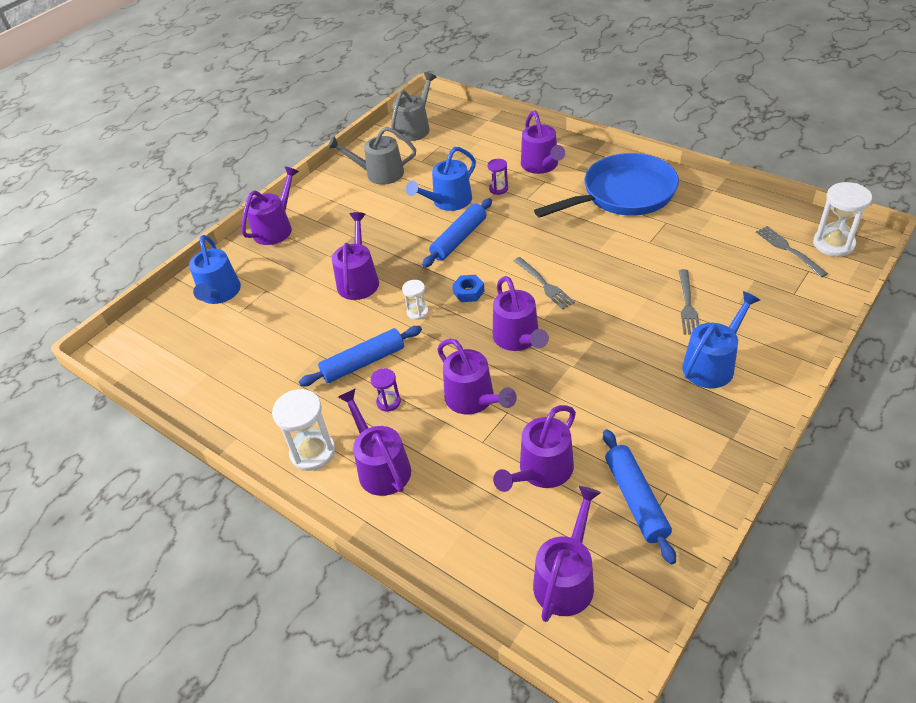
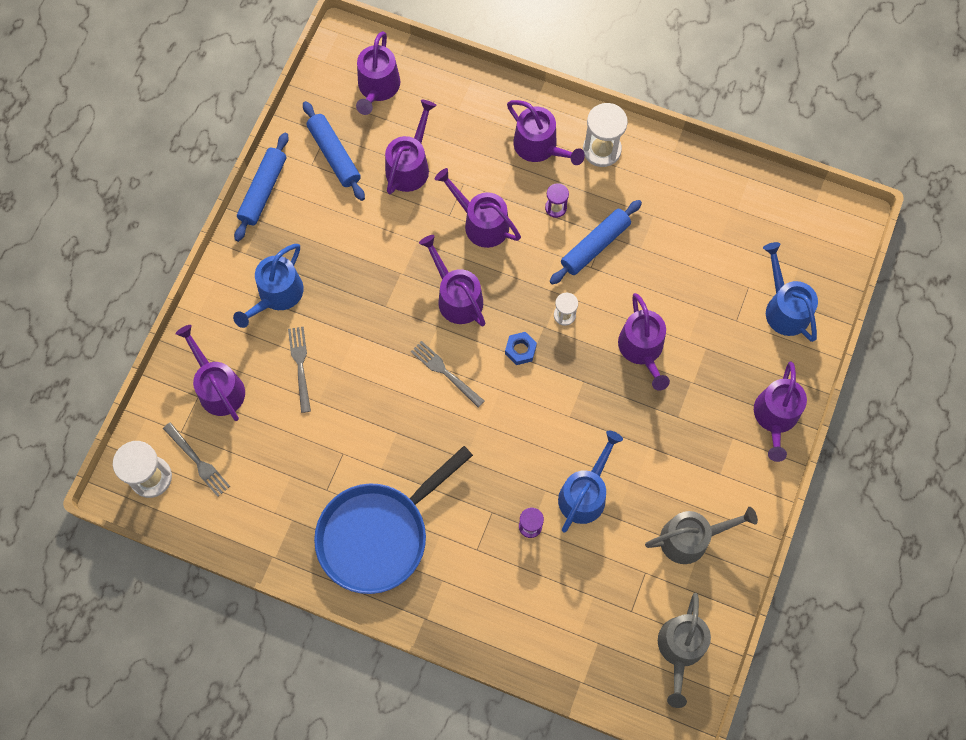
camera: 160 degrees right, 25 degrees up
blue rolling pin [422,198,492,268] -> blue rolling pin moved to [234,133,289,242]
purple watering can [521,110,565,174] -> purple watering can moved to [175,325,245,421]

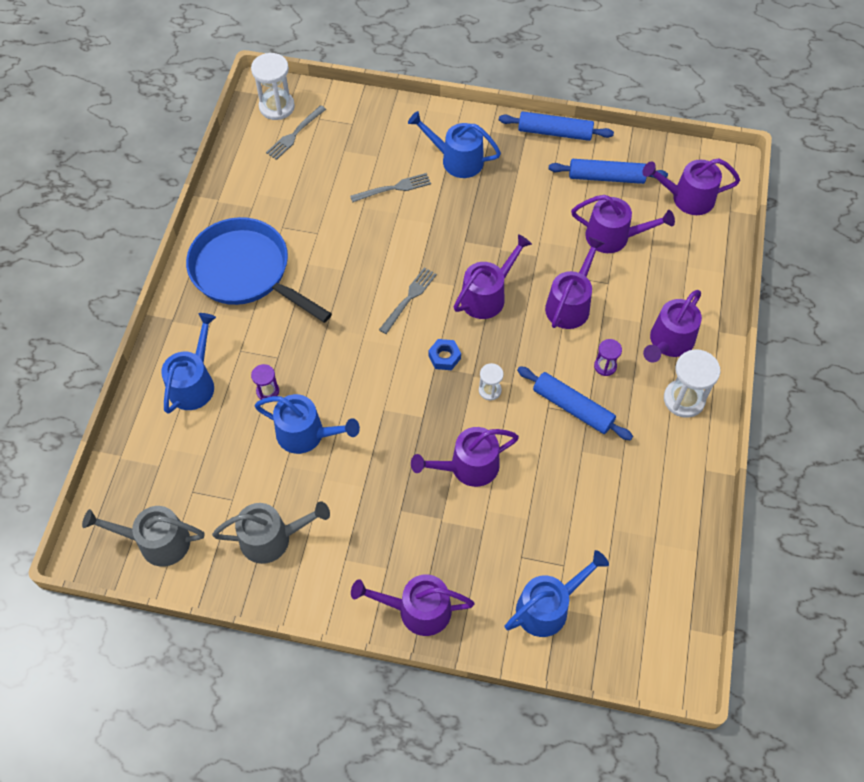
camera: 80 degrees right, 10 degrees down
purple watering can [175,325,245,421] -> none
blue rolling pin [303,101,365,201] -> blue rolling pin turned 45 degrees clockwise [549,159,668,184]
grey watering can [645,507,758,564] -> grey watering can turned 75 degrees counterclockwise [212,501,330,564]
none -> blue watering can [161,313,216,414]

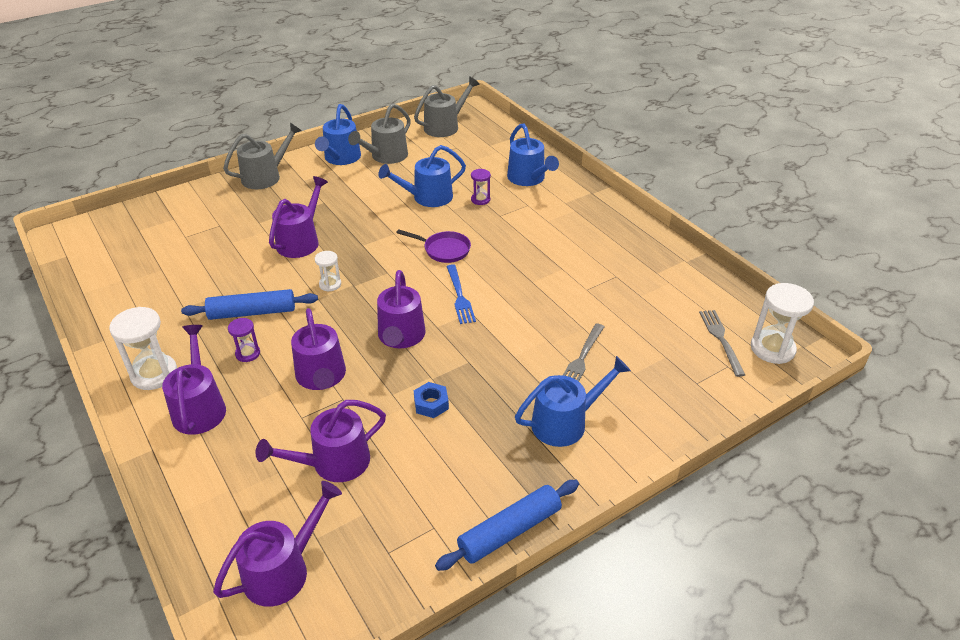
camera: 135 degrees right, 20 degrees down
blue pan [186,217,332,323] -> none
purple watering can [351,574,475,636] -> grey watering can [223,122,302,189]
grey fork [379,267,437,334] -> blue fork [446,264,476,324]
blue nut [428,339,461,370] -> blue nut moved to [414,382,449,418]
blue watering can [505,550,609,637] -> blue watering can moved to [315,104,361,165]
blue rolling pin [549,159,668,184] -> none
none -> purple pan [396,229,471,263]

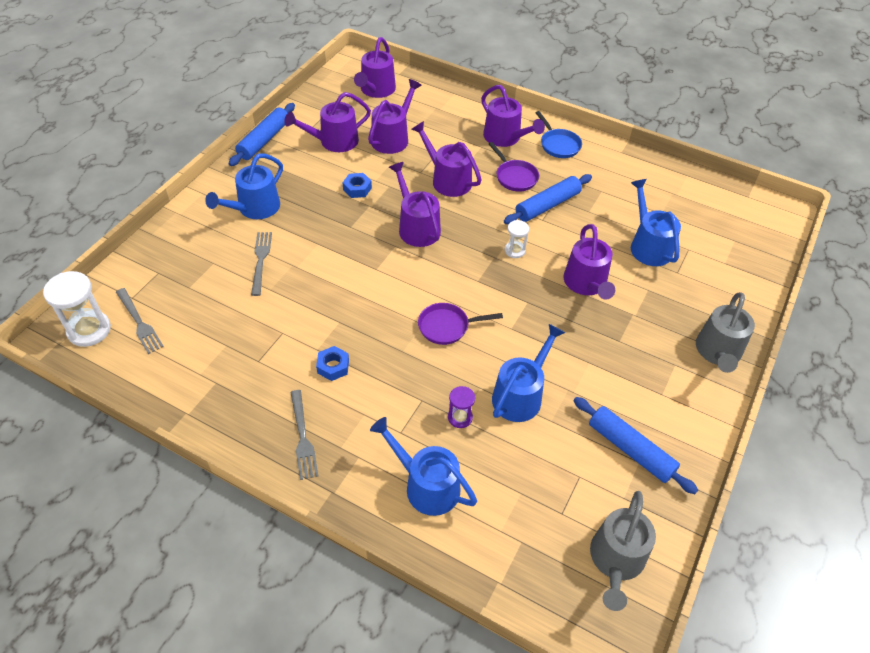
camera: 150 degrees right, 10 degrees up
white hourglass [109,307,177,390] -> blue pan [536,111,582,158]
purple hourglass [228,318,260,362] -> purple pan [489,142,539,192]
blue watering can [315,104,361,165] -> blue watering can moved to [631,179,681,266]
grey watering can [348,104,411,164] -> blue rolling pin [574,397,698,494]
blue fork [446,264,476,324] -> none
none -> purple watering can [284,92,371,152]
none -> grey fork [290,390,318,480]
none -> blue nut [316,346,349,381]

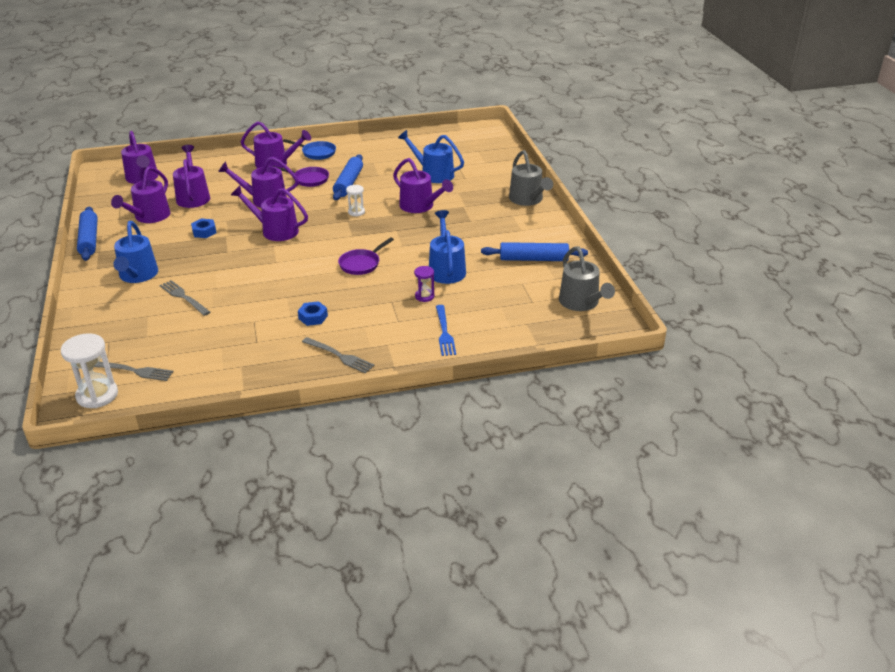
camera: 40 degrees left, 15 degrees down
blue watering can [370,417,477,516] -> blue fork [436,305,456,356]

